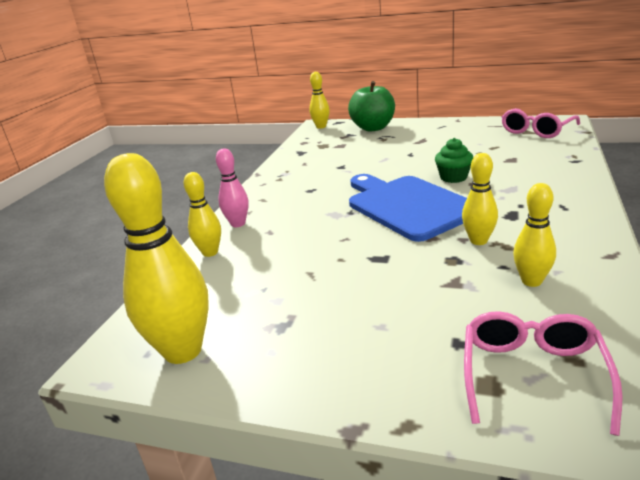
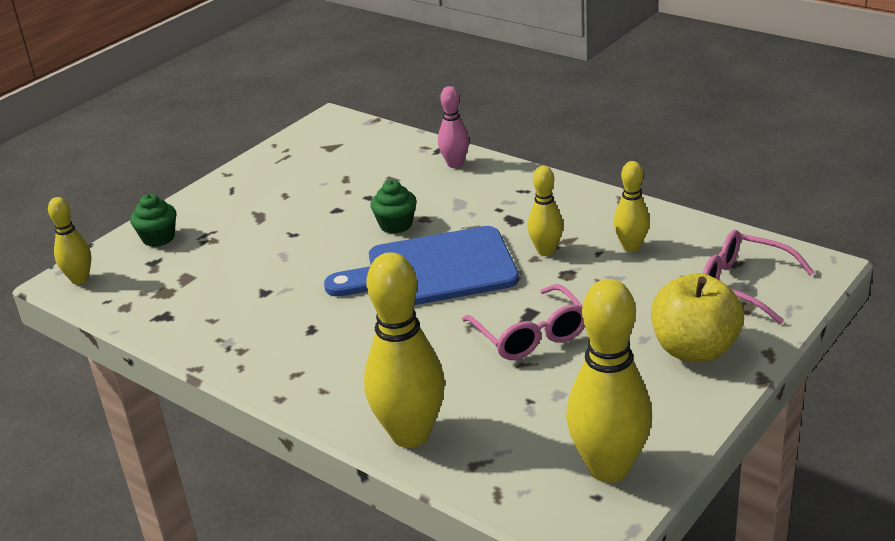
camera: 70 degrees left, 5 degrees up
yellow bowling pin [184,172,221,257] -> yellow bowling pin [364,252,445,448], size x1.83
pink bowling pin [216,149,249,227] -> pink bowling pin moved to [438,86,469,168]
green apple [348,81,395,131] -> green cupcake [130,194,176,247]
pink glasses [502,108,580,138] -> pink glasses moved to [462,284,585,360]
none -> yellow apple [651,273,744,363]

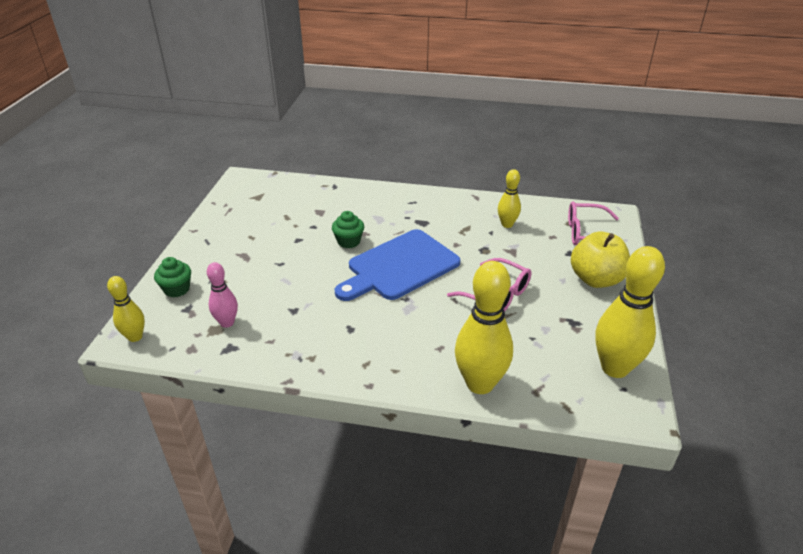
camera: 30 degrees left, 5 degrees up
pink bowling pin [438,86,469,168] -> pink bowling pin moved to [207,262,238,328]
yellow bowling pin [527,166,563,256] -> none

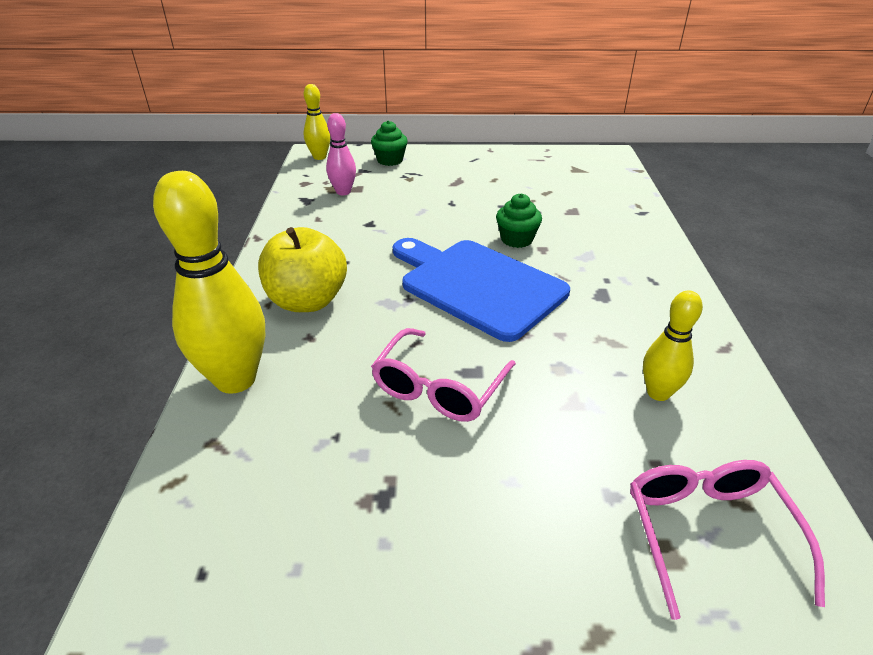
camera: 80 degrees right, 0 degrees up
yellow apple [571,232,630,288] -> yellow apple moved to [258,227,347,312]
yellow bowling pin [595,246,665,378] -> none

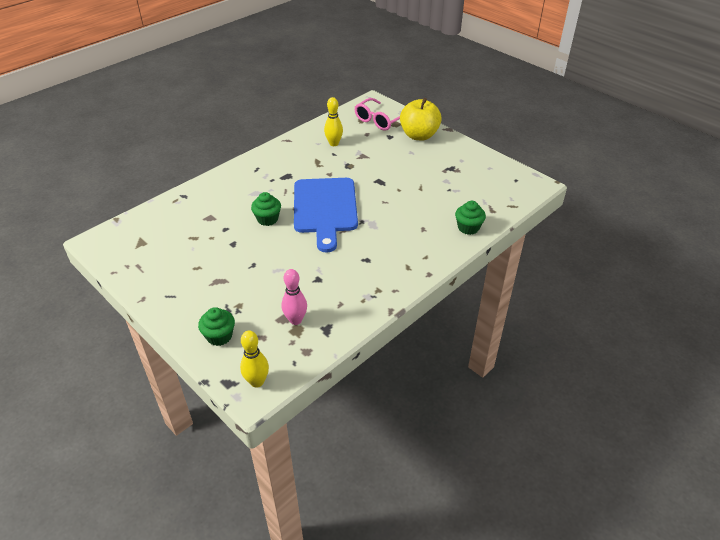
camera: 135 degrees left, 5 degrees up
yellow bowling pin [153,171,265,394] -> green cupcake [455,201,486,235]
yellow apple [258,227,347,312] -> yellow apple moved to [400,98,442,140]
pink glasses [371,328,516,422] -> none

